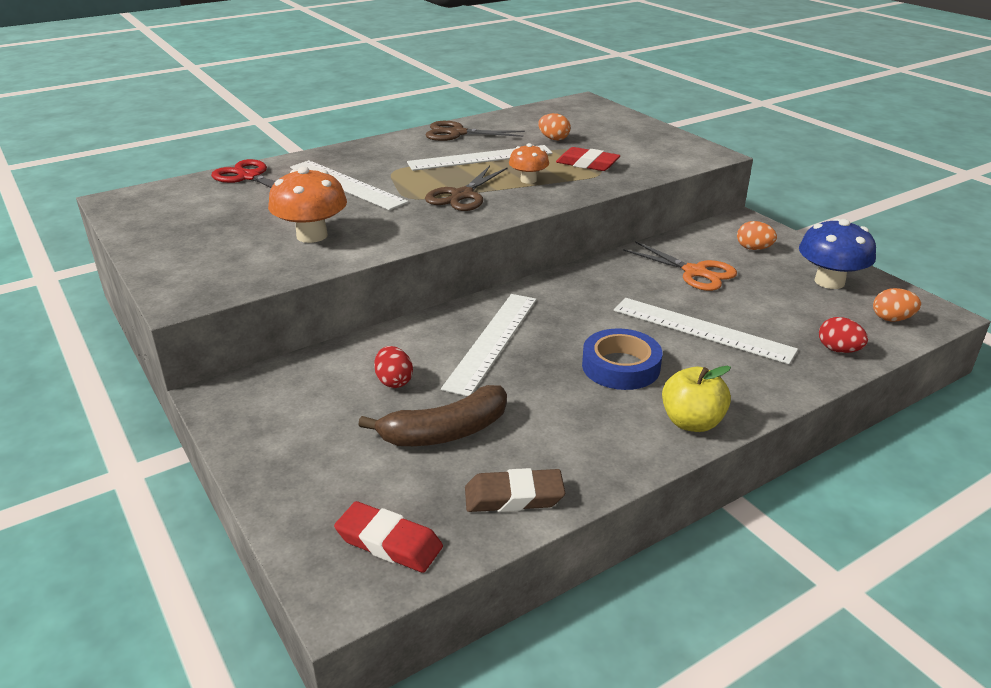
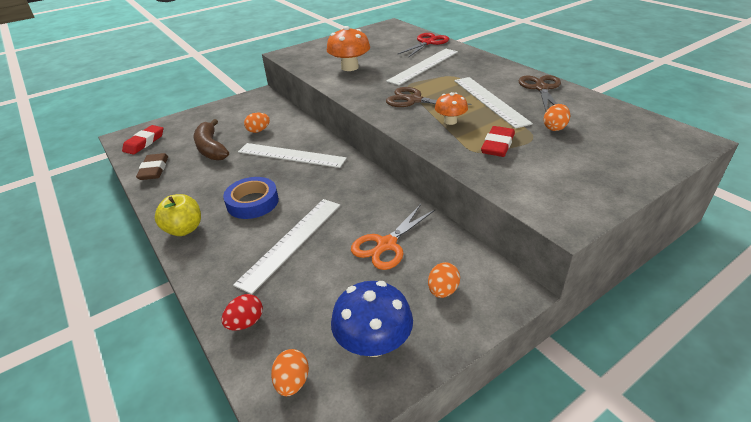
camera: 90 degrees right, 5 degrees up
red egg [374,346,413,388] -> orange egg [244,113,270,133]

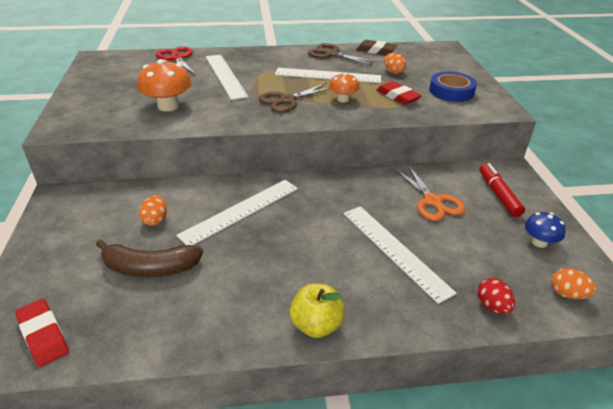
camera: 65 degrees left, 0 degrees up
brown eraser [136,153,168,180] -> brown eraser moved to [356,40,397,55]
blue tape [223,177,279,219] -> blue tape moved to [429,72,477,102]
blue mushroom [331,281,413,357] -> blue mushroom [525,212,566,248], size x0.60
orange egg [428,262,460,298] -> red marker [480,163,525,217]

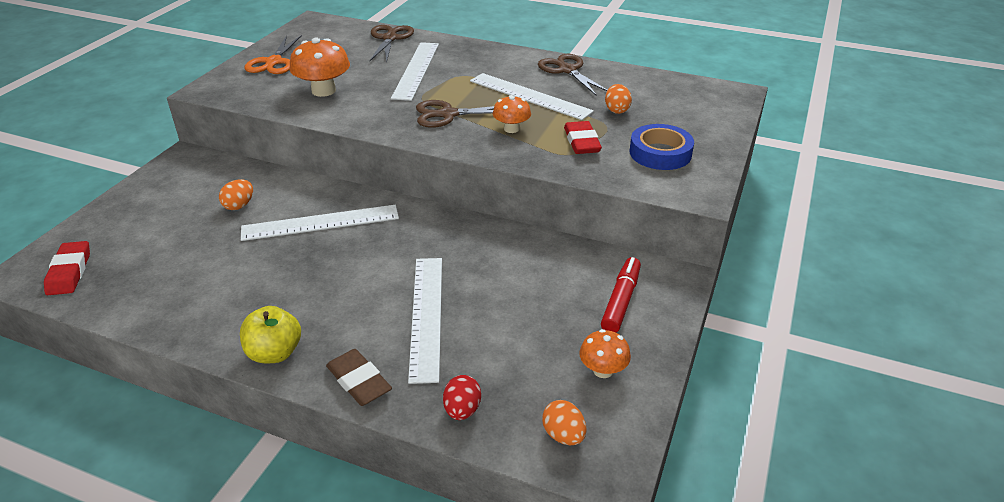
camera: 30 degrees right, 0 degrees up
brown banana [96,239,203,277] -> none
red scissors [156,46,196,75] -> brown scissors [370,25,414,63]
brown eraser [356,40,397,55] -> brown eraser moved to [326,349,392,406]
orange scissors [393,164,465,221] -> orange scissors moved to [245,35,302,74]
blue mushroom [525,212,566,248] -> orange mushroom [579,329,631,378]

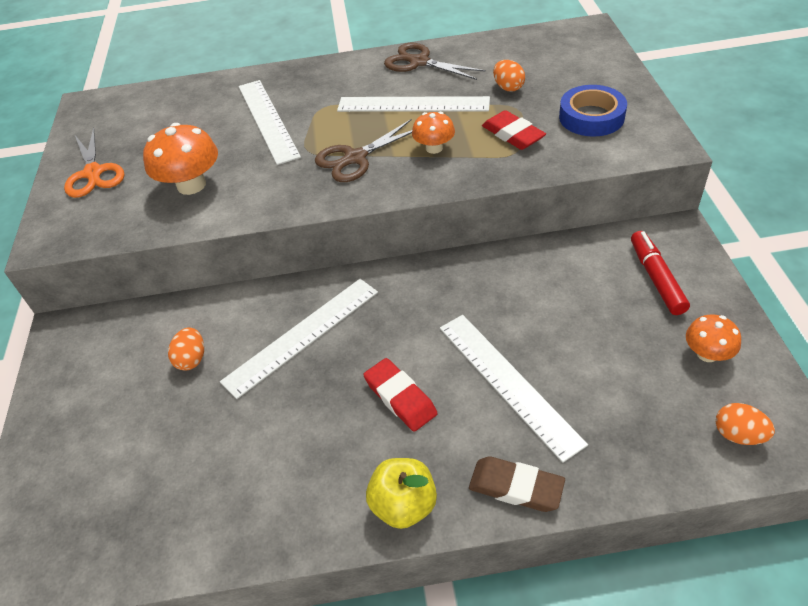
camera: 25 degrees left, 10 degrees up
red eraser [44,241,90,295] -> red eraser moved to [363,358,438,432]
brown scissors [370,25,414,63] -> none
red egg [443,375,481,420] -> none

